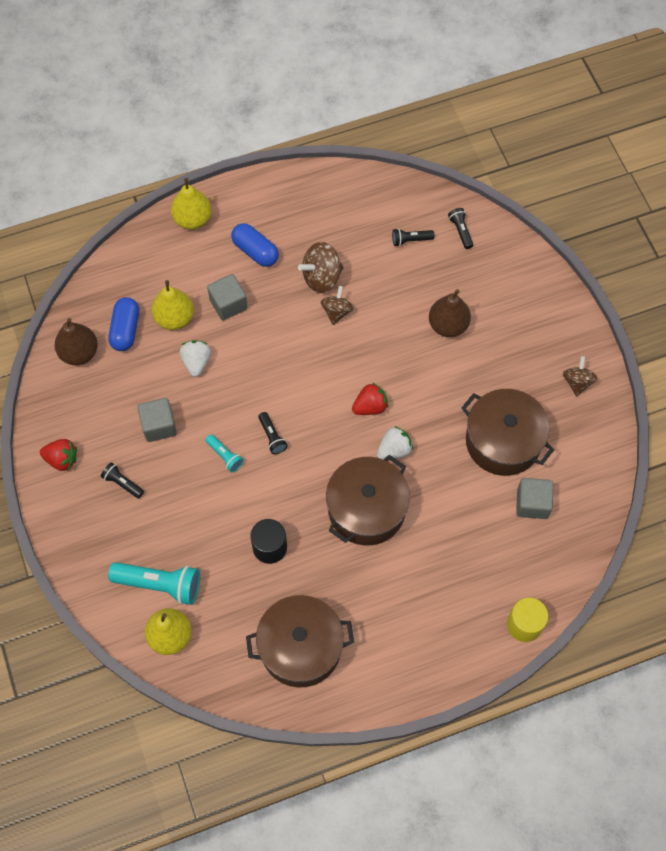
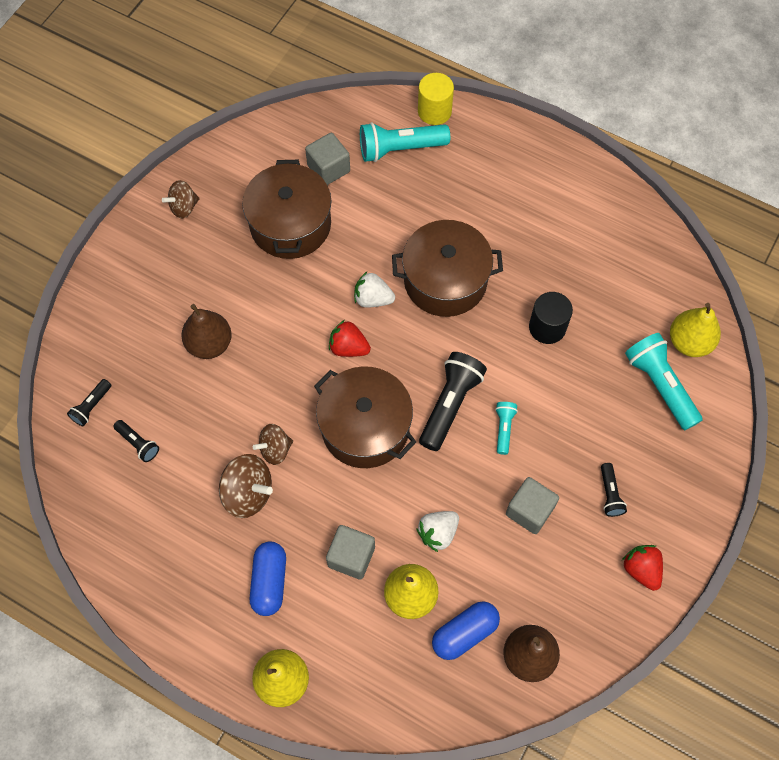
camera: 130 degrees left, 0 degrees up
brown pot [246,595,354,688] -> brown pot moved to [314,366,416,468]
black flashlight [258,412,287,454] -> black flashlight [419,352,487,451], size x1.93
none -> turquoise flashlight [360,122,450,162]

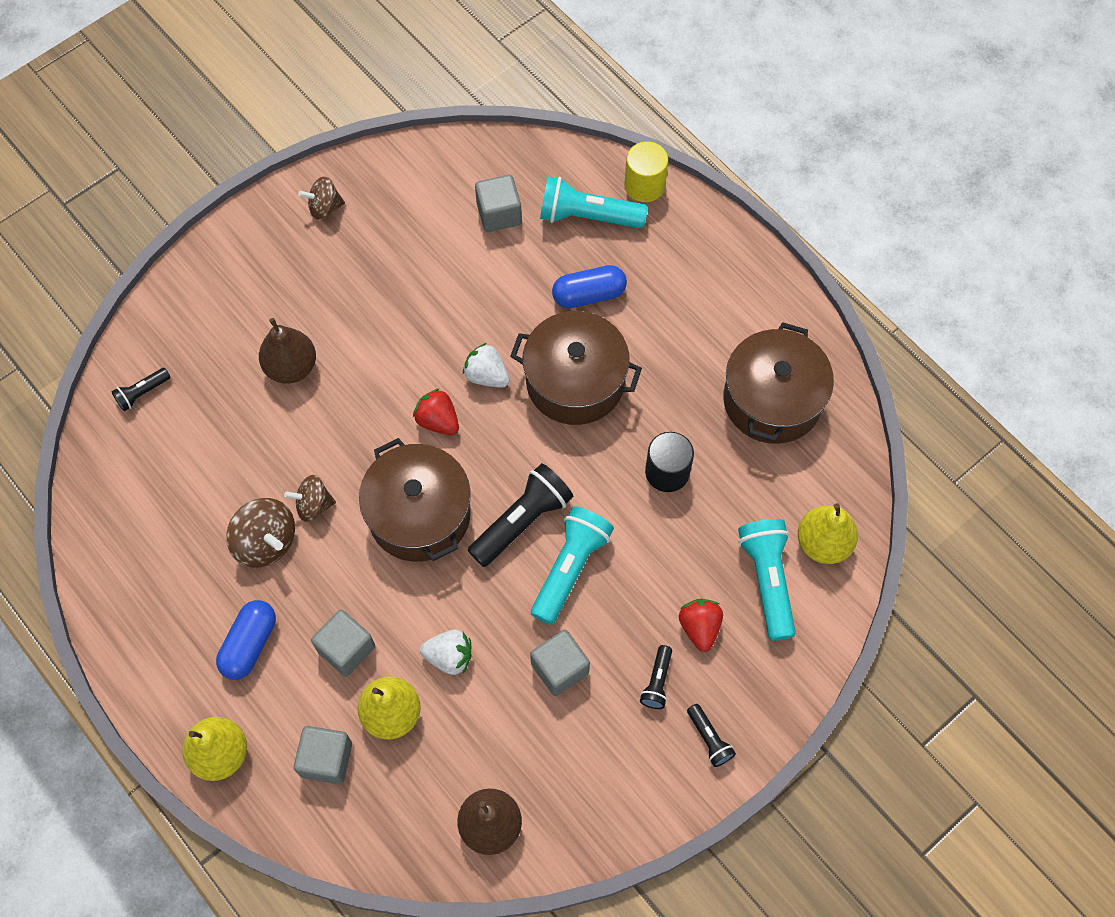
camera: 20 degrees right, 0 degrees up
black flashlight [114,420,159,462] -> black flashlight moved to [687,704,736,767]
brown pot [242,160,331,259] -> brown pot moved to [723,322,834,444]
white strawberry [416,511,459,552] -> white strawberry turned 150 degrees counterclockwise [420,629,471,675]
blue capsule [432,601,500,660] -> blue capsule moved to [552,265,627,308]
turquoise flashlight [495,402,518,455] -> turquoise flashlight [531,506,614,625], size x1.93
red strawberry [622,545,663,591] -> red strawberry moved to [679,599,723,652]
none -> grey cube [294,726,352,785]

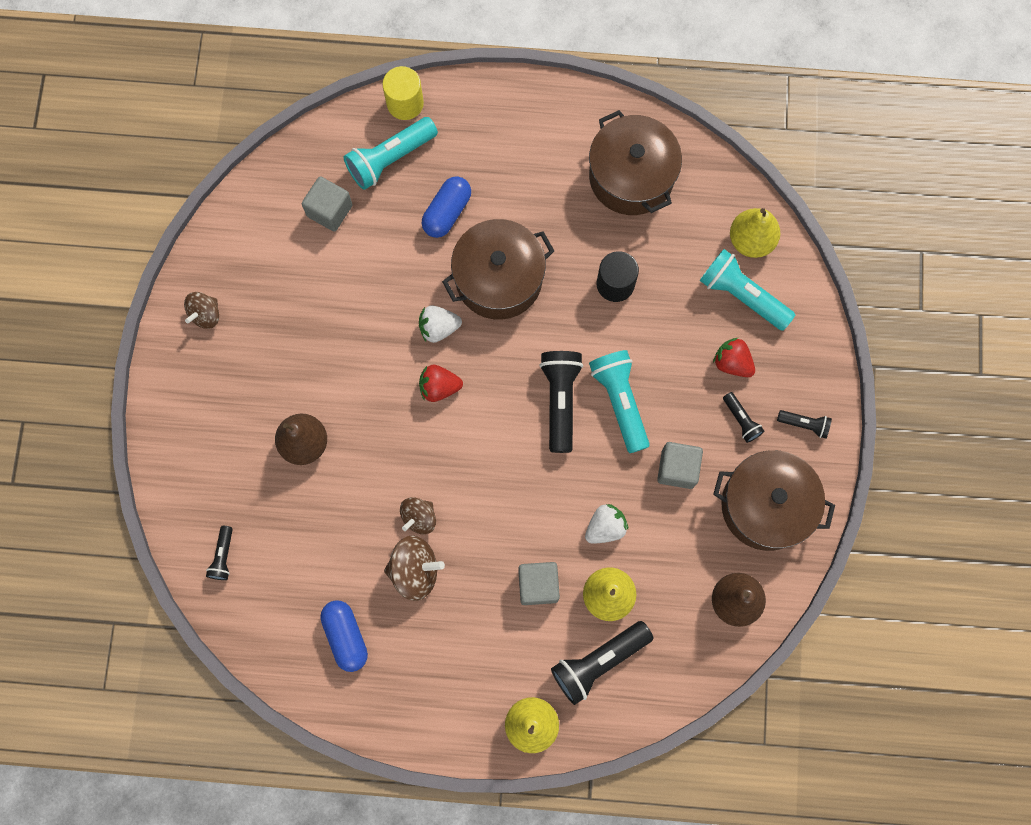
camera: 45 degrees left, 10 degrees up
blue capsule [216,600,276,680] -> blue capsule moved to [320,600,368,672]
grey cube [294,726,352,785] -> black flashlight [551,621,653,705]
brown pot [359,438,471,562] -> brown pot moved to [713,450,835,551]

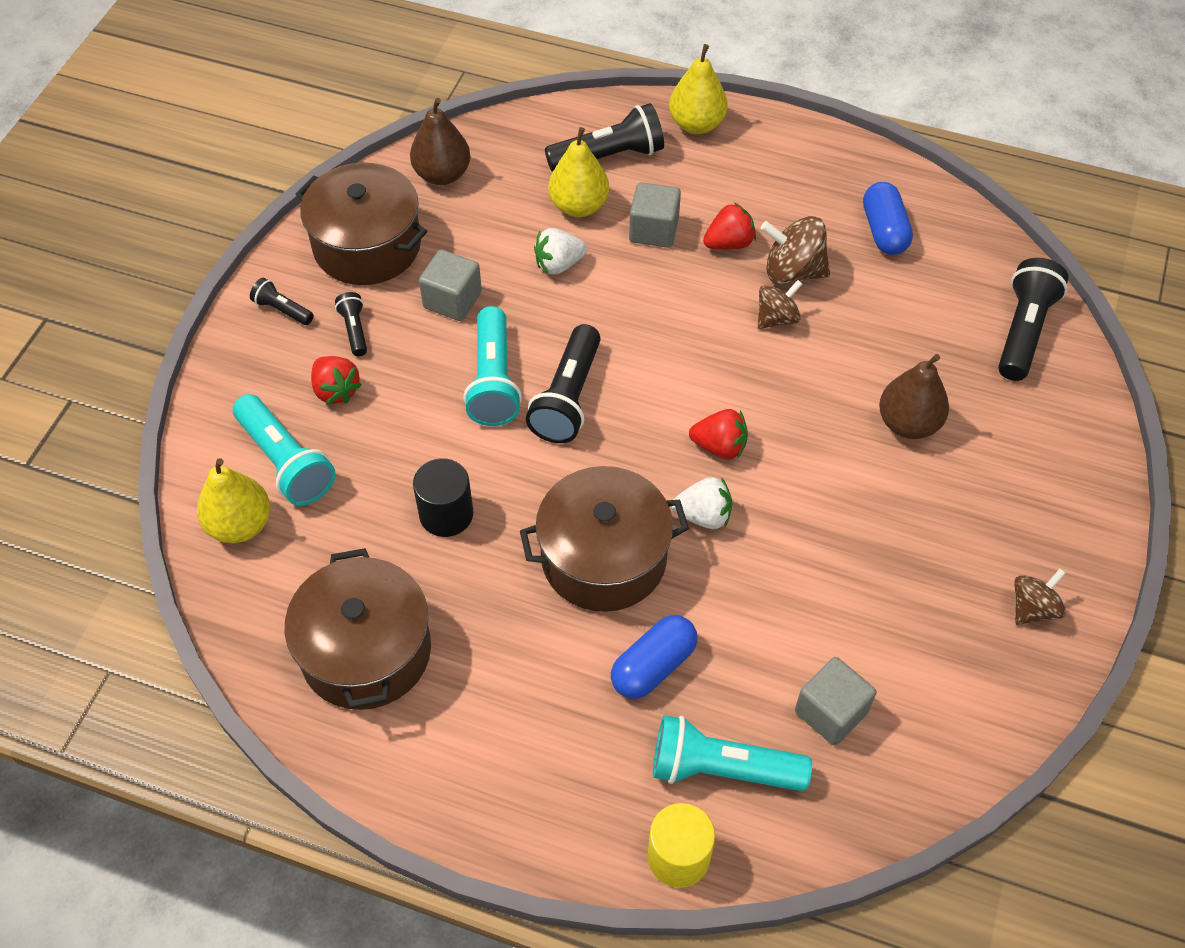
camera: 165 degrees left, 20 degrees down
black flashlight [206,526,233,580] -> black flashlight [998,258,1069,381], size x1.93
turquoise flashlight [344,117,438,190] -> turquoise flashlight turned 150 degrees counterclockwise [653,715,812,791]
none -> red strawberry [703,202,756,250]

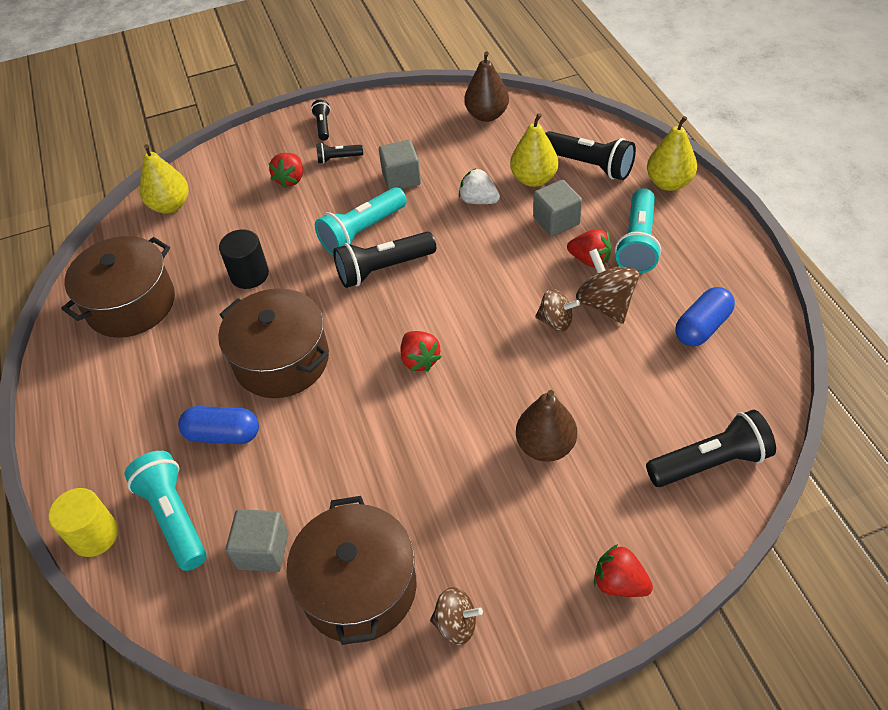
camera: 55 degrees right, 5 degrees down
turquoise flashlight [233,394,336,506] -> turquoise flashlight moved to [615,188,661,274]
brown pot [296,162,427,285] -> brown pot moved to [286,496,417,645]
black flashlight [335,292,367,356] -> black flashlight turned 135 degrees counterclockwise [316,143,363,164]
white strawberry [671,477,733,529] -> none
none -> red strawberry [594,544,653,597]

